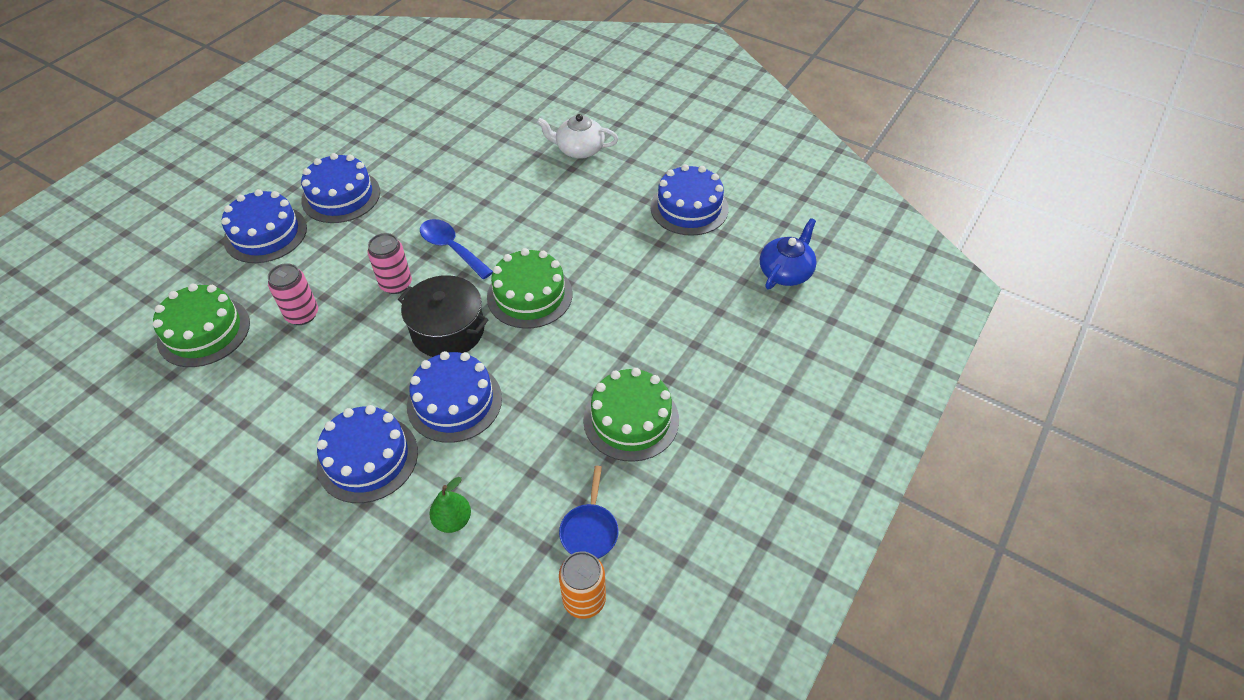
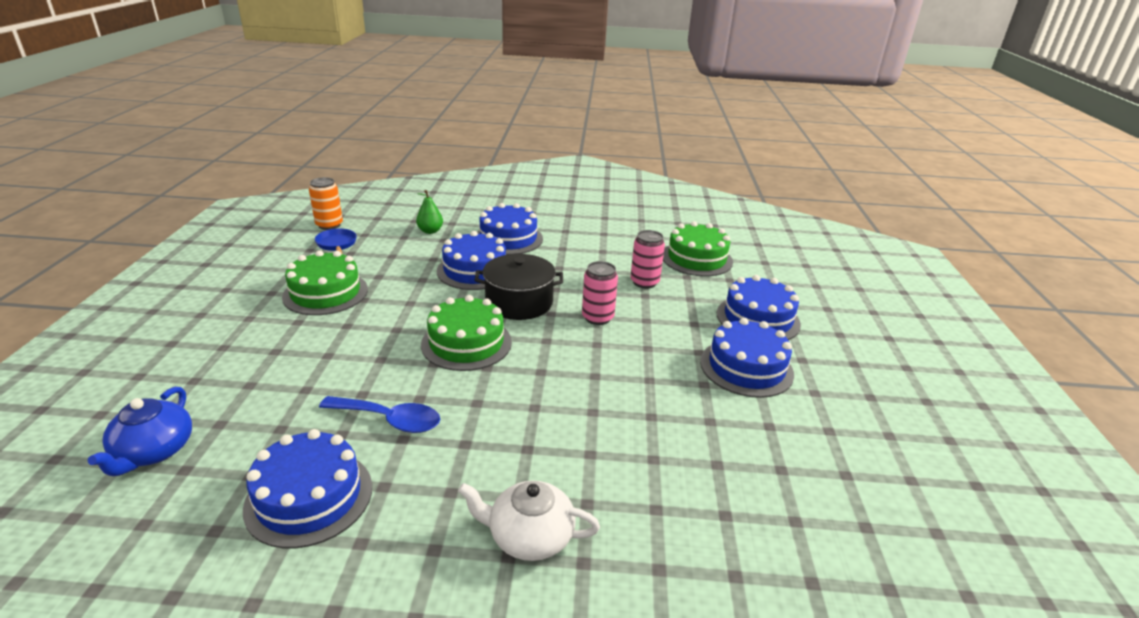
camera: 150 degrees right, 20 degrees down
blue spoon [420,219,493,279] -> blue spoon moved to [319,396,440,433]
white teapot [537,114,618,159] -> white teapot turned 150 degrees counterclockwise [458,481,600,561]

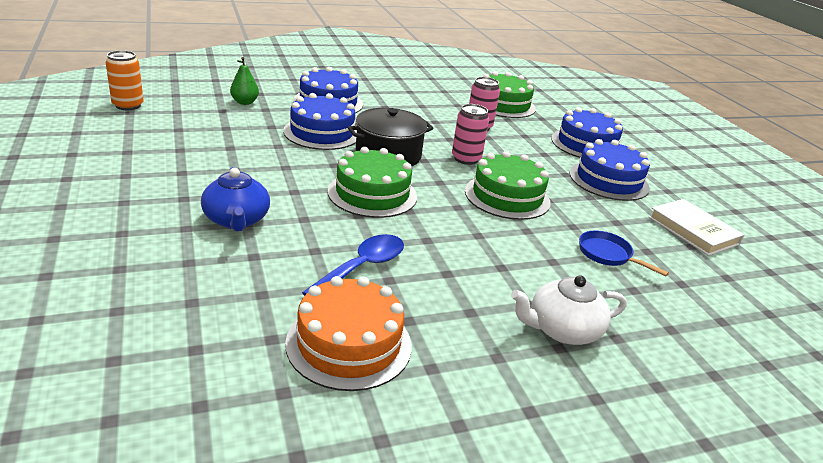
camera: 25 degrees left, 0 degrees up
blue teapot [88,387,192,476] -> blue teapot moved to [201,167,270,231]
blue cake [243,429,372,548] -> orange cake [285,276,412,391]
green cake [282,250,368,315] -> green cake moved to [465,151,551,220]
blue pan [315,229,357,254] -> blue pan moved to [579,230,669,276]
blue spoon [319,396,440,433] -> blue spoon turned 45 degrees counterclockwise [302,234,404,296]
none -> white book [648,199,744,256]

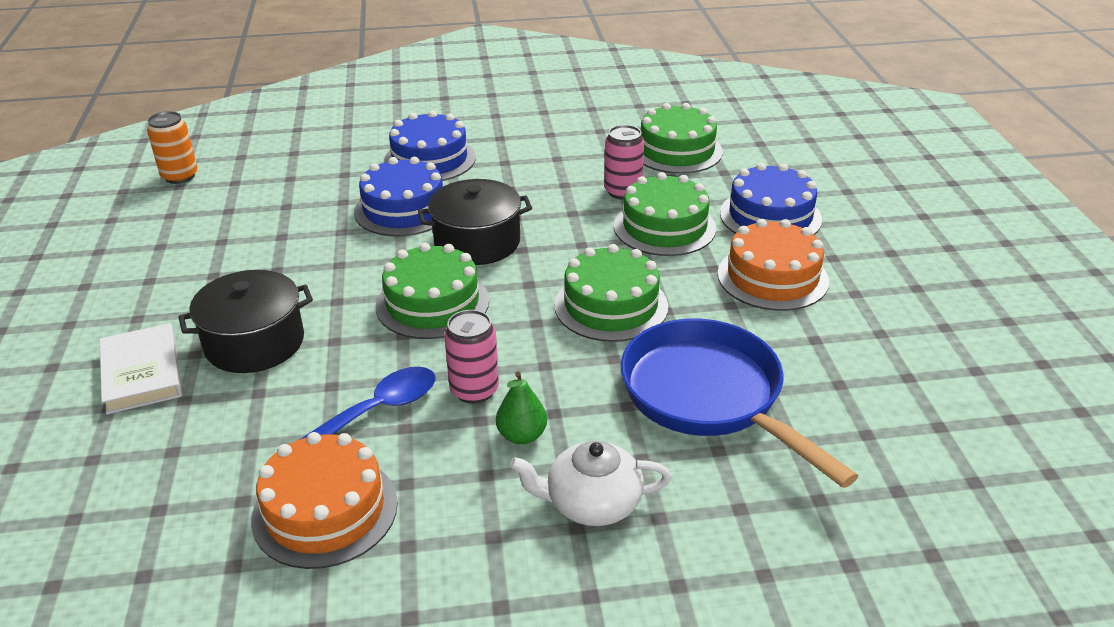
camera: 15 degrees right, 5 degrees up
blue teapot [201,167,270,231] -> black pot [178,270,313,373]
green pear [230,57,259,105] -> green pear moved to [496,371,547,445]
pink can [452,104,489,165] -> pink can moved to [444,310,499,404]
blue cake [570,139,650,201] -> orange cake [717,219,829,311]
blue pan [579,230,669,276] -> blue pan [621,319,858,488], size x2.26
white book [648,199,744,256] -> white book moved to [100,323,182,414]
none -> green cake [614,172,716,256]

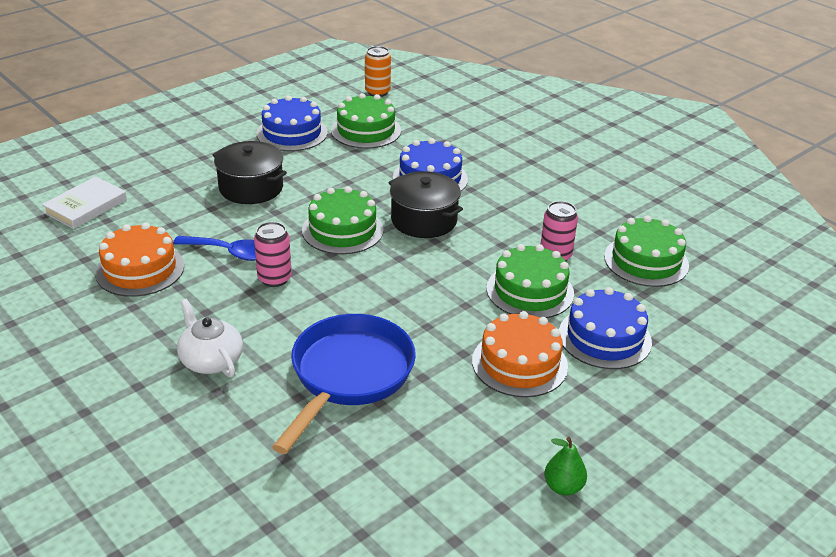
camera: 55 degrees right, 0 degrees up
white book [100,323,182,414] -> white book moved to [42,176,127,229]
blue cake [384,110,476,181] -> blue cake moved to [257,95,328,151]
green pear [496,371,547,445] -> green pear moved to [544,437,587,495]
green cake [554,244,668,342] -> green cake moved to [331,93,401,148]

